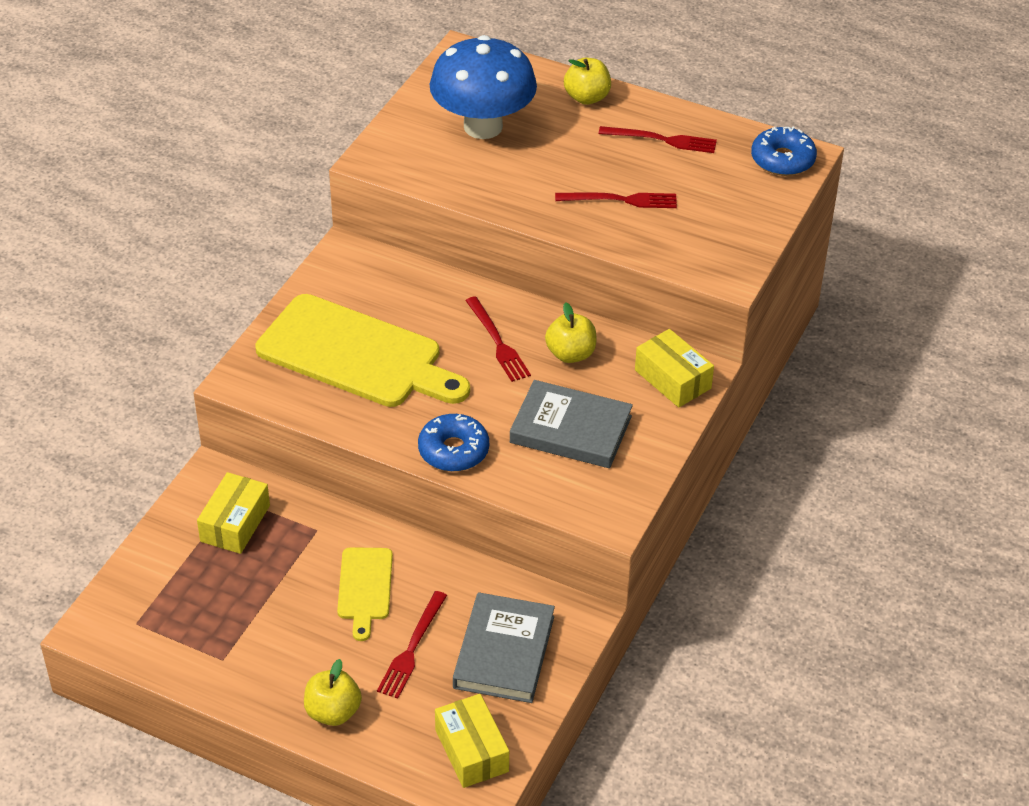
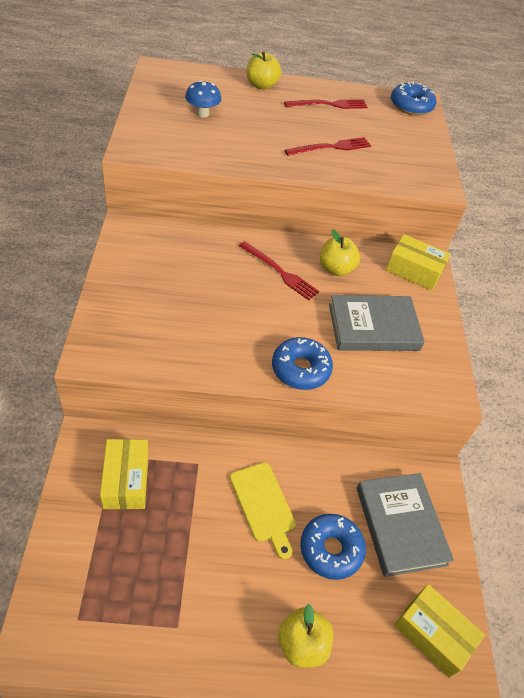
camera: 30 degrees left, 5 degrees up
yellow cutting board [255,294,470,407] -> none
red fork [377,591,447,699] -> blue donut [300,514,366,580]
blue mushroom [430,35,537,139] -> blue mushroom [185,80,221,117], size x0.44

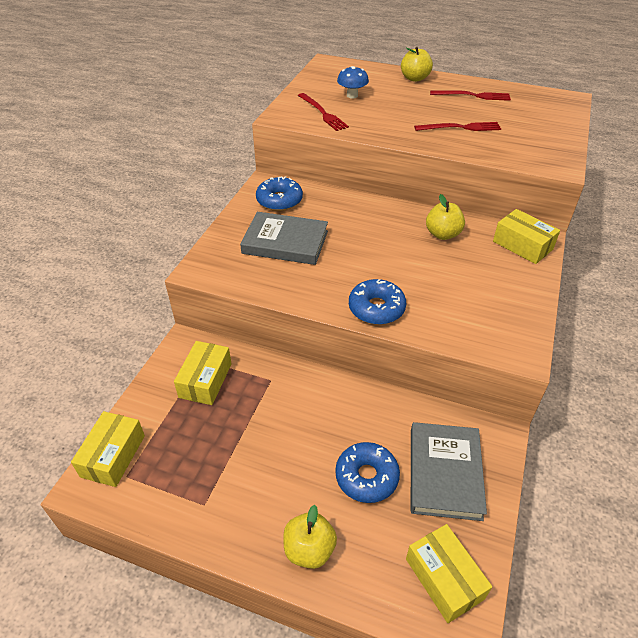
camera: 25 degrees right, 5 degrees down
yellow cutting board [230,462,296,560] -> none
red fork [239,241,320,300] -> red fork moved to [298,93,349,131]
grey book [329,295,425,351] -> grey book moved to [240,212,328,265]
blue donut [391,81,436,115] -> blue donut moved to [256,176,303,211]
none -> yellow box [71,411,145,487]

